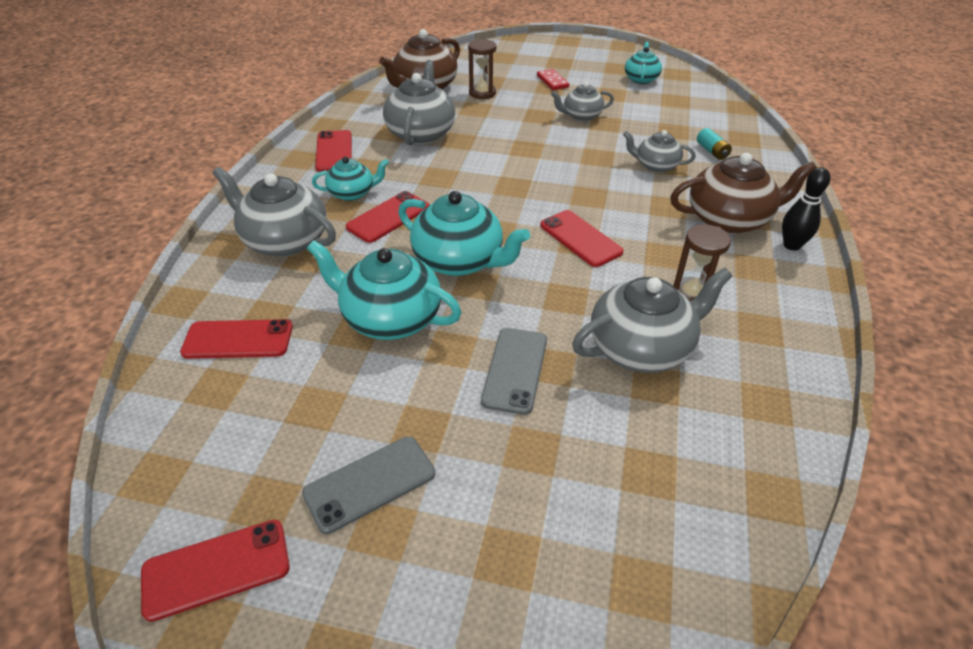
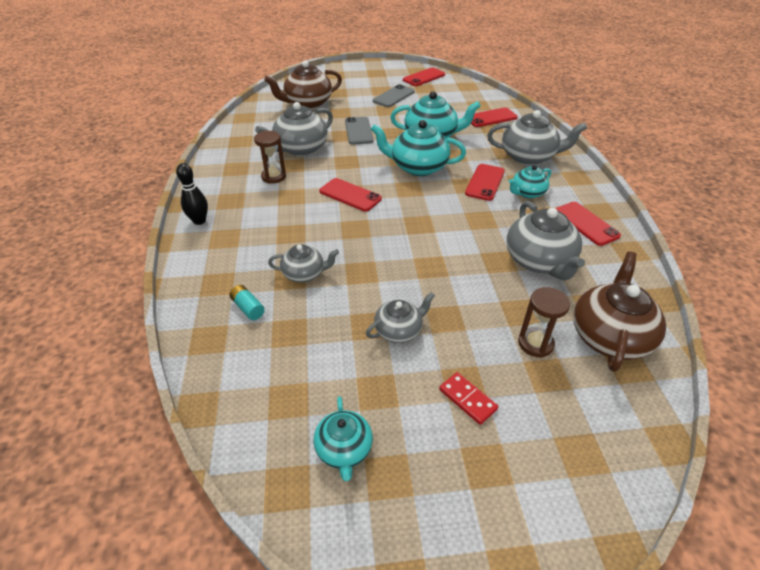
camera: 160 degrees right, 0 degrees up
brown teapot [670,153,817,234] -> brown teapot moved to [264,60,342,109]

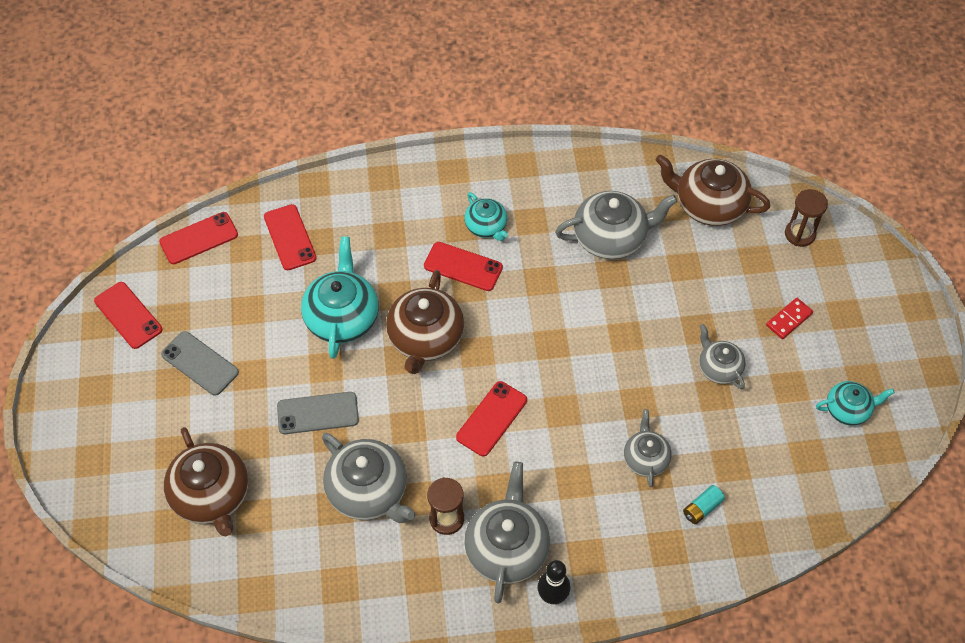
camera: 90 degrees left, 15 degrees up
turquoise teapot [371,120,466,176] -> brown teapot [386,270,464,374]
grey teapot [487,110,587,165] -> grey teapot moved to [464,462,550,604]
brown hourglass [518,287,570,358] -> brown hourglass moved to [785,189,828,247]
red phone [555,202,621,246] -> red phone moved to [159,212,238,264]

